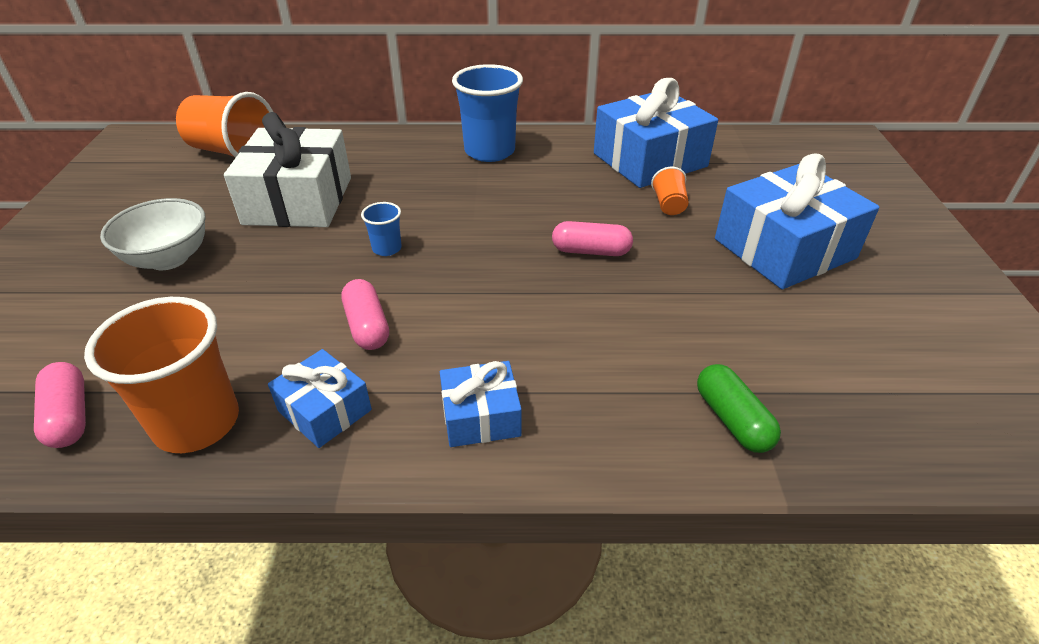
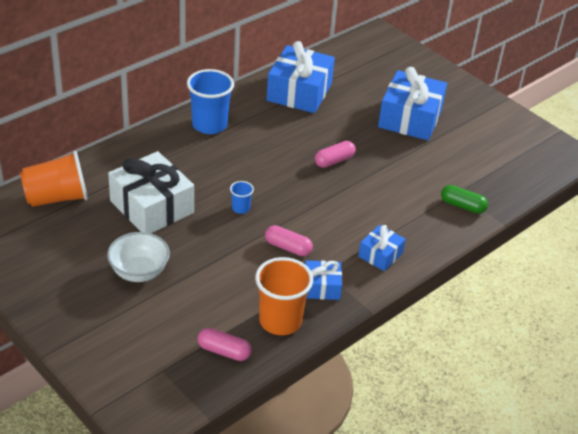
camera: 45 degrees left, 0 degrees up
orange cup [651,167,689,215] -> none

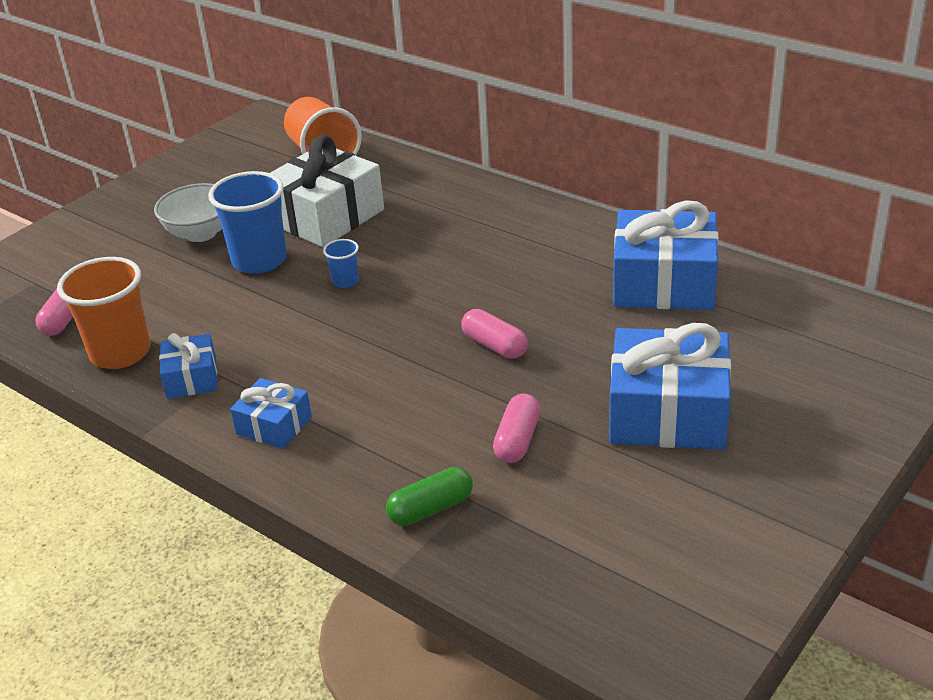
camera: 85 degrees right, 5 degrees down
blue cup [187,69,234,134] -> blue cup moved to [208,171,287,274]
pink capsule [265,225,313,256] -> pink capsule moved to [493,394,540,463]
green capsule [441,185,488,214] -> green capsule turned 45 degrees clockwise [386,467,473,526]

